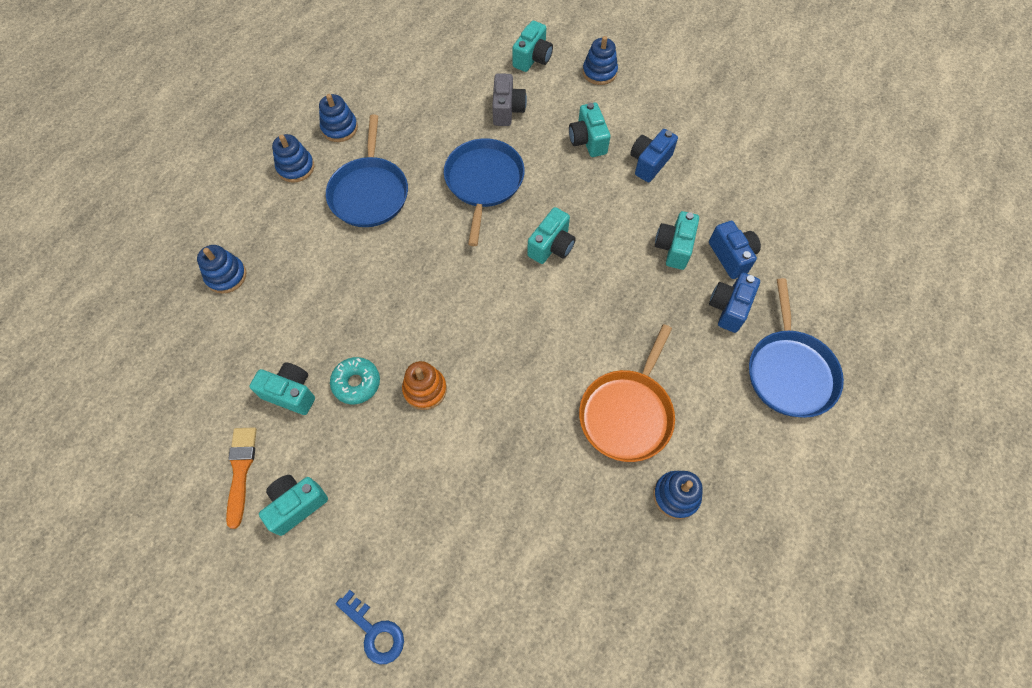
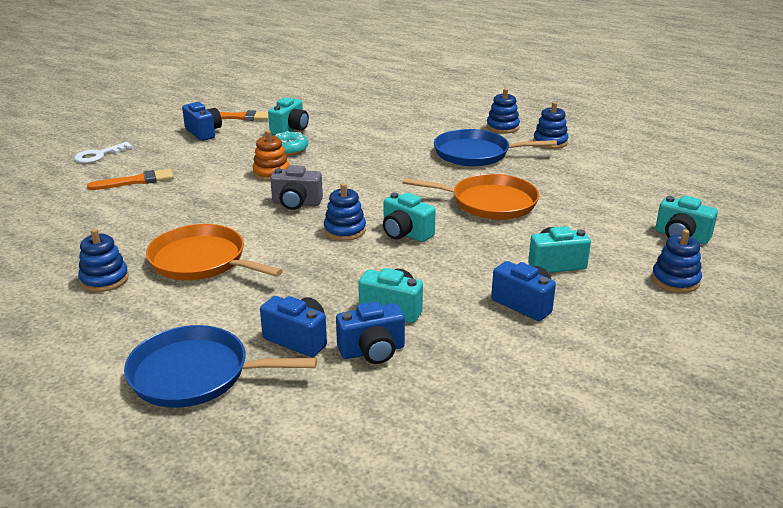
camera: 95 degrees right, 35 degrees down
blue stacking toy [197,245,246,294] -> blue stacking toy moved to [324,183,366,241]
turquoise camera [259,475,328,536] -> blue camera [182,102,222,141]
blue key [336,590,404,664] -> white key [74,142,133,163]
blue pan [444,138,525,246] -> orange pan [402,174,539,220]
grey camera [492,73,527,126] -> grey camera moved to [270,165,323,210]
none -> orange brush [87,169,174,190]

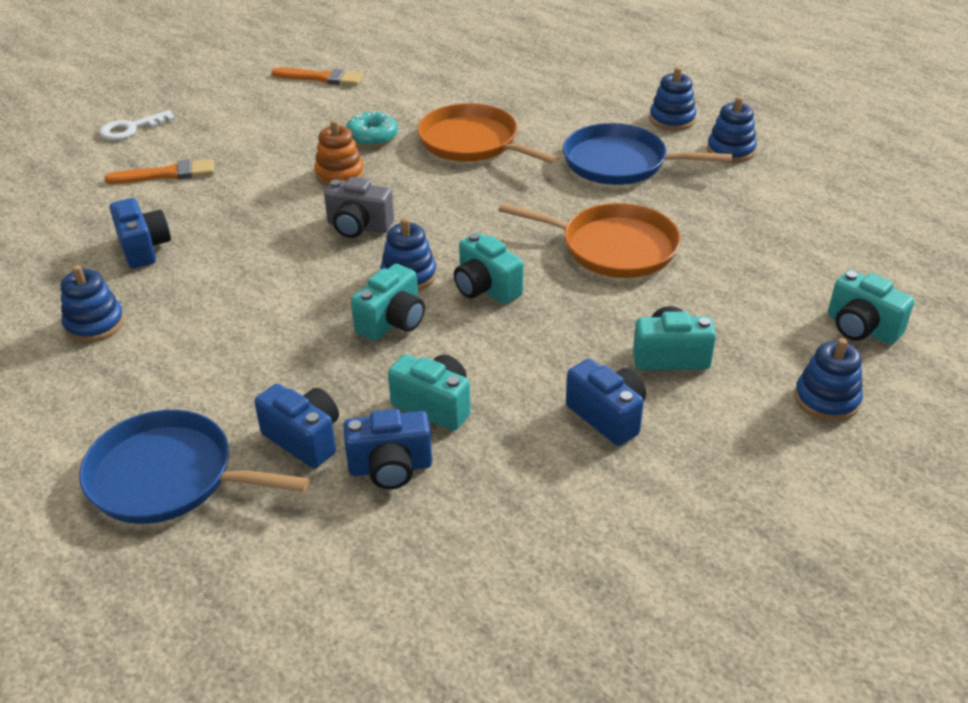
camera: 10 degrees right, 10 degrees up
orange pan [146,224,283,280] -> orange pan moved to [417,103,559,164]
blue camera [182,102,222,141] -> blue camera moved to [110,198,171,268]
turquoise camera [268,97,309,135] -> turquoise camera moved to [351,264,425,341]

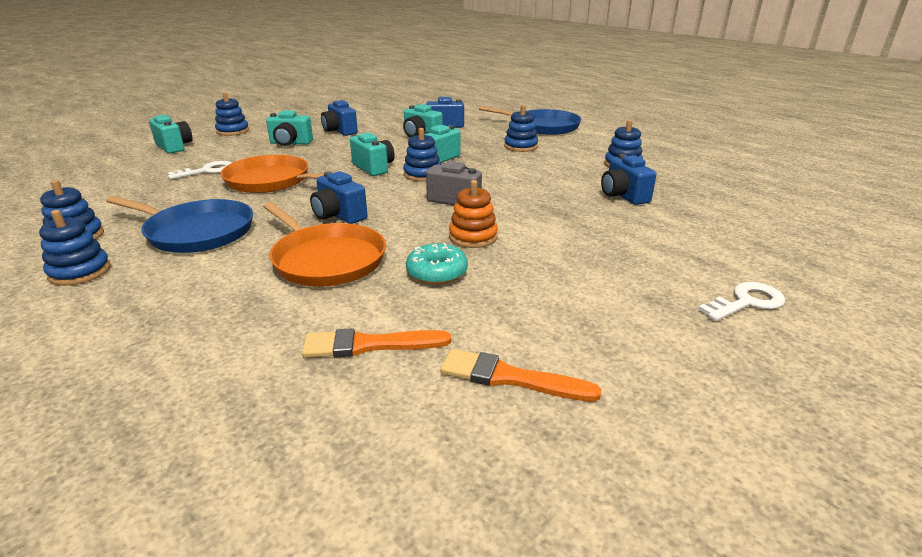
camera: 175 degrees left, 10 degrees down
orange brush [105,159,214,184] -> orange brush moved to [302,328,451,358]
blue camera [254,384,339,468] -> blue camera moved to [310,171,367,224]
none -> white key [167,161,232,179]
none -> blue stacking toy [504,105,538,152]

